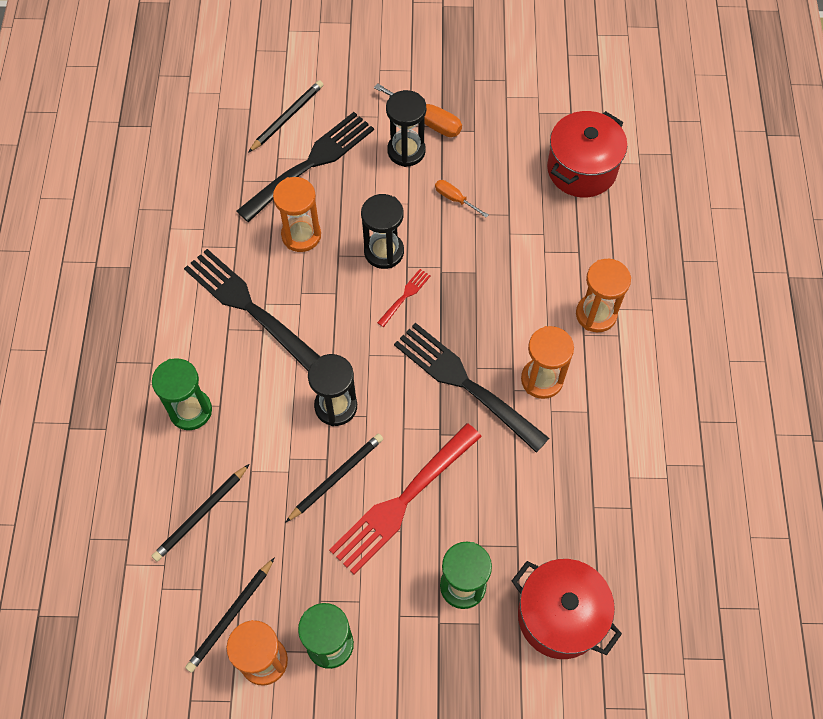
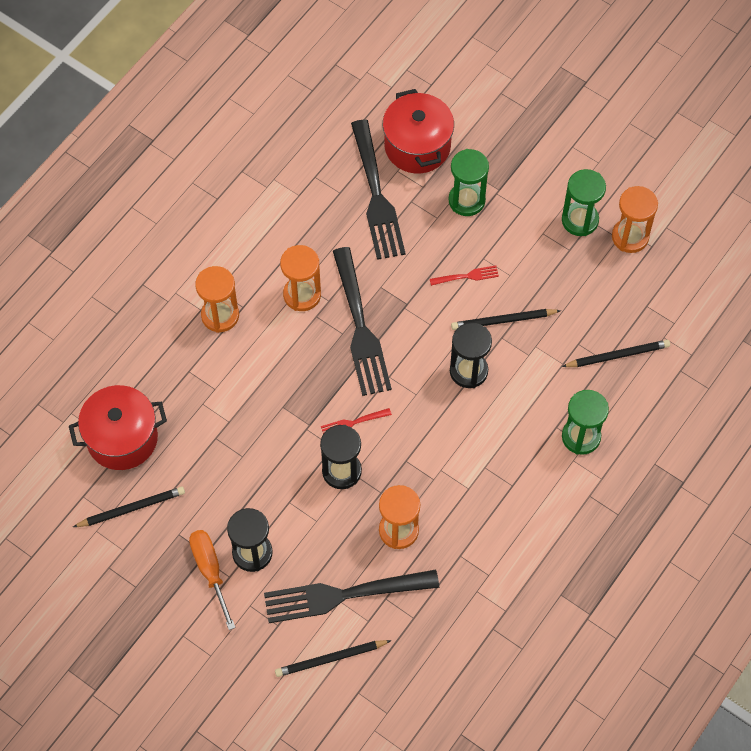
camera: 145 degrees left, 0 degrees up
black fork [184,249,320,371] -> black fork moved to [351,120,406,260]
black pencil [185,557,275,673] -> black pencil moved to [73,486,185,527]
red fork [329,423,482,575] -> red fork [430,265,499,286], size x0.43
orange screwdriver [435,180,489,218] -> none

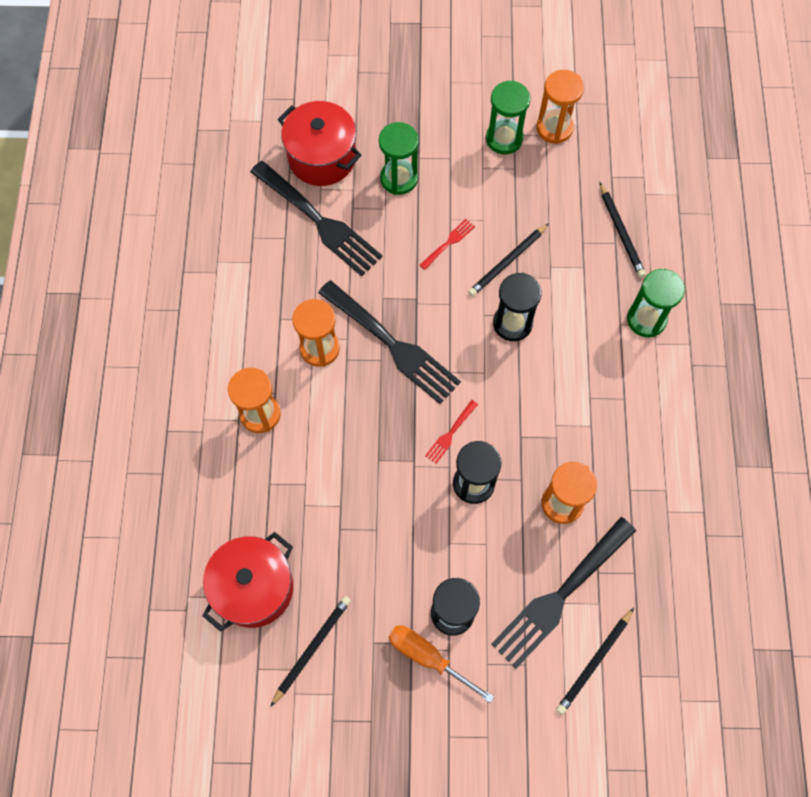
camera: 35 degrees left, 5 degrees up
black pencil [562,340,670,367] -> black pencil turned 120 degrees clockwise [600,182,646,278]

